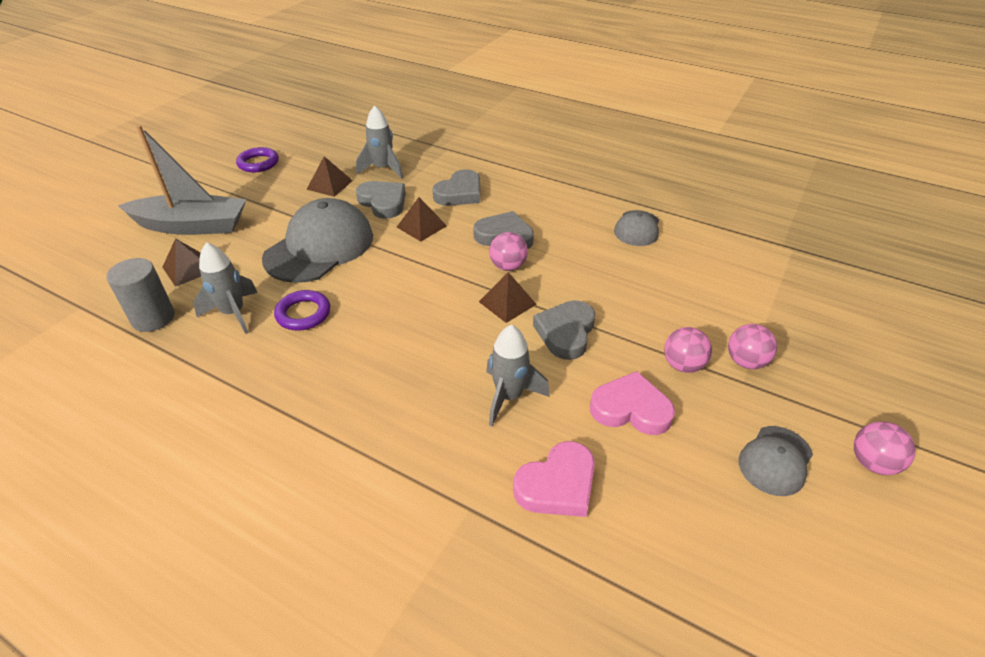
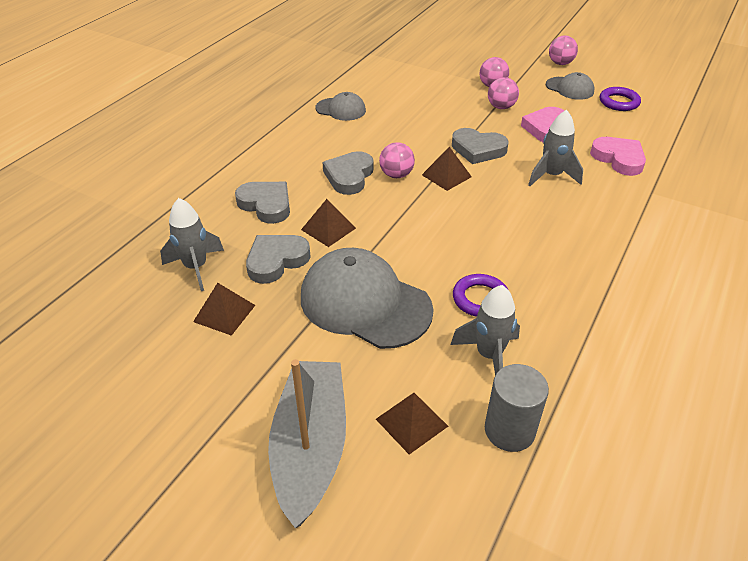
camera: 90 degrees left, 0 degrees up
purple ring [236,147,279,173] -> purple ring moved to [600,87,641,111]

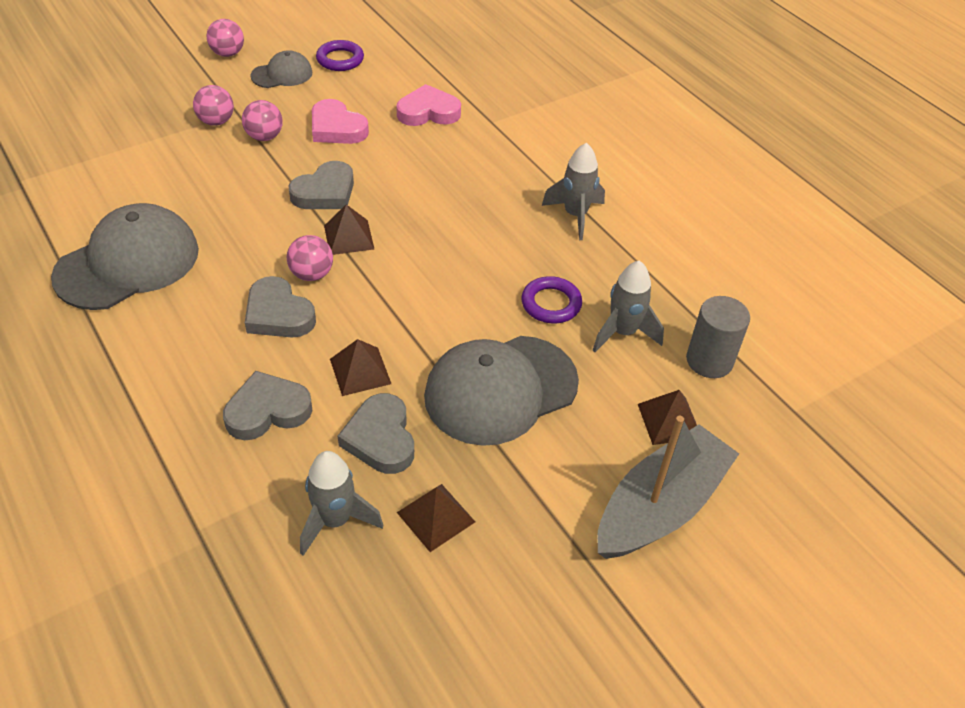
camera: 65 degrees left, 5 degrees up
grey boat [268,359,346,528] -> grey boat turned 105 degrees clockwise [597,416,739,559]
grey cap [315,92,366,121] -> grey cap [51,203,199,310], size x1.92
grey rocket [528,110,583,186] -> grey rocket moved to [542,143,605,240]

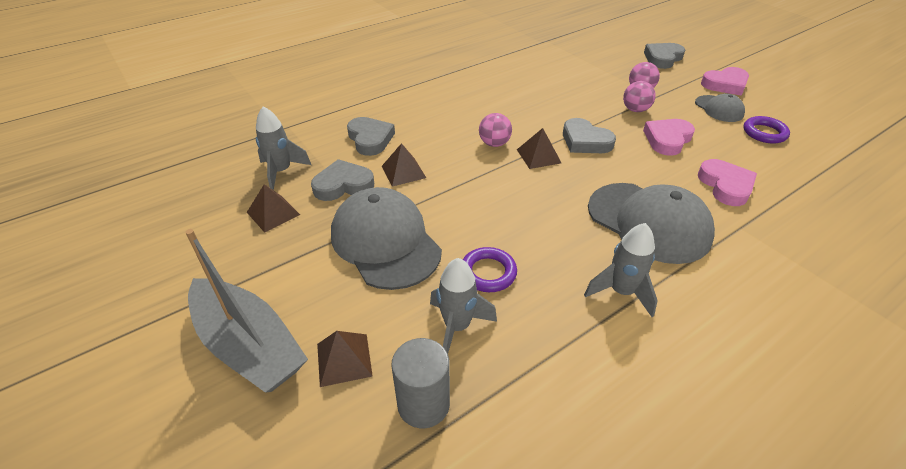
camera: 90 degrees right, 5 degrees down
grey cap [51,203,199,310] -> grey cap moved to [588,183,715,264]
pink ball [206,19,244,57] -> pink heart [701,67,749,96]
grey heart [245,276,316,337] -> grey heart moved to [644,43,685,69]

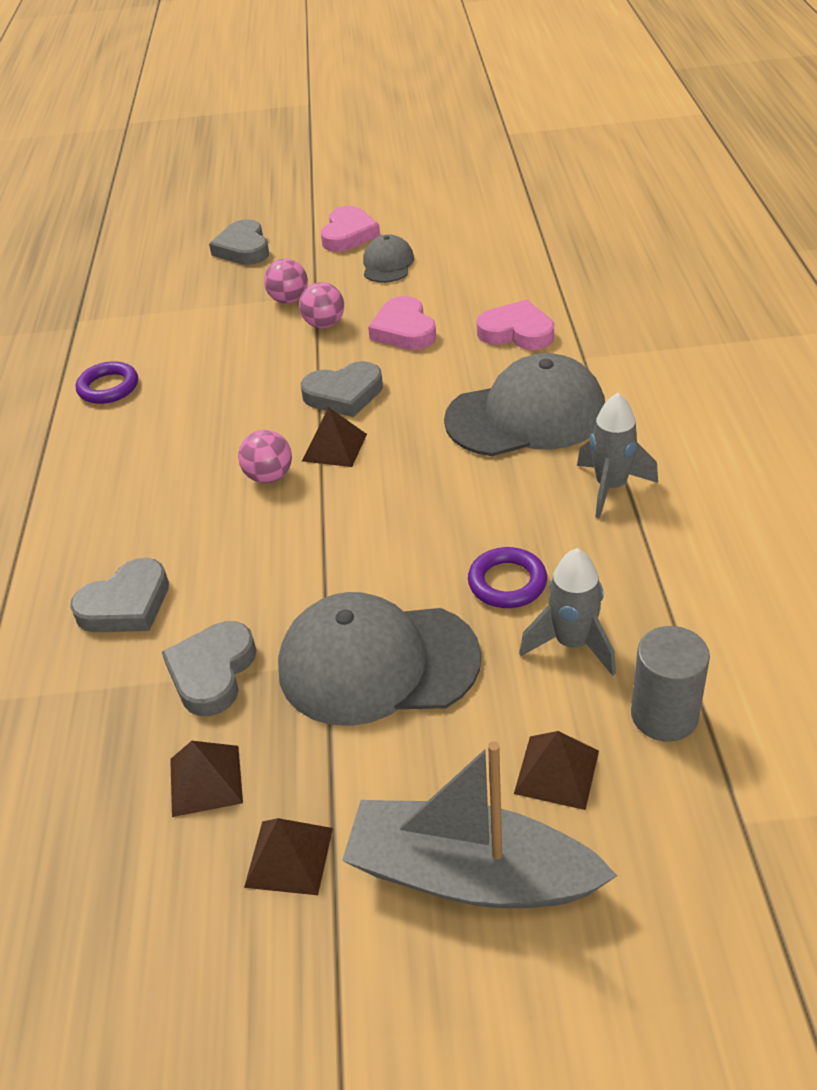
camera: 55 degrees left, 0 degrees up
grey boat [185,229,308,393] -> grey boat turned 150 degrees counterclockwise [342,741,618,908]
grey rocket [256,106,311,190] -> none
grey heart [347,117,395,156] -> grey heart turned 135 degrees clockwise [70,558,169,632]
brown pyramid [382,143,426,187] -> brown pyramid moved to [244,818,333,895]
grey cap [695,93,745,122] -> grey cap turned 90 degrees counterclockwise [363,234,414,283]
purple ring [744,116,790,144] -> purple ring moved to [76,361,138,404]

